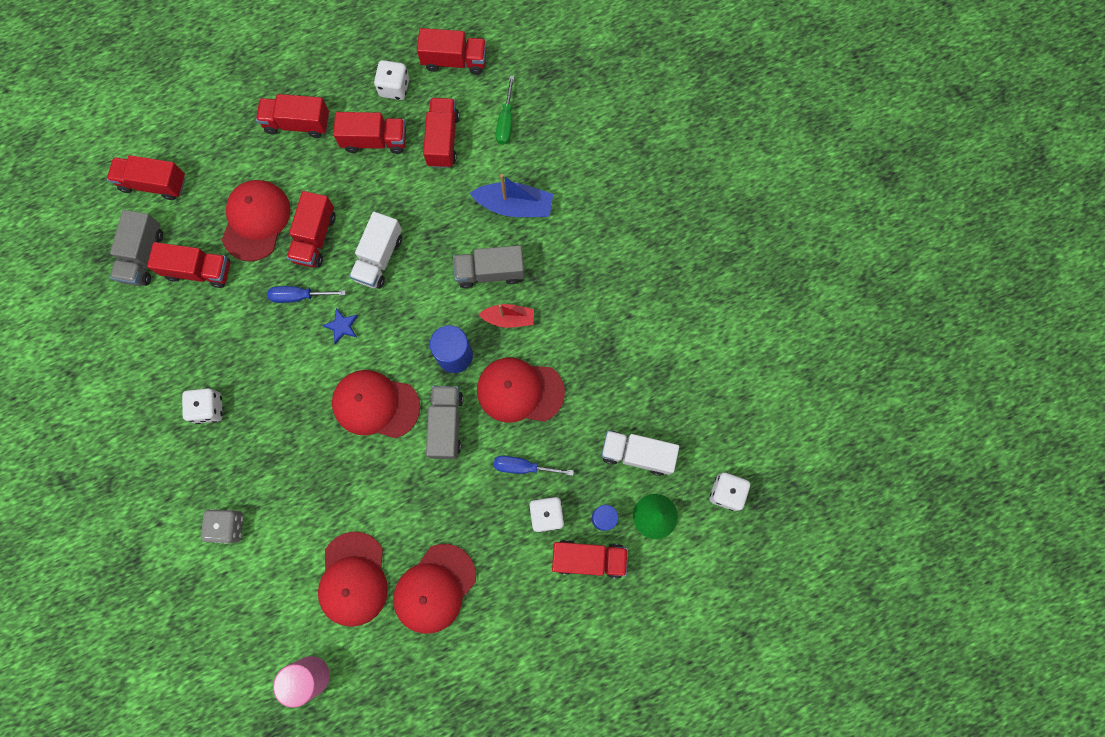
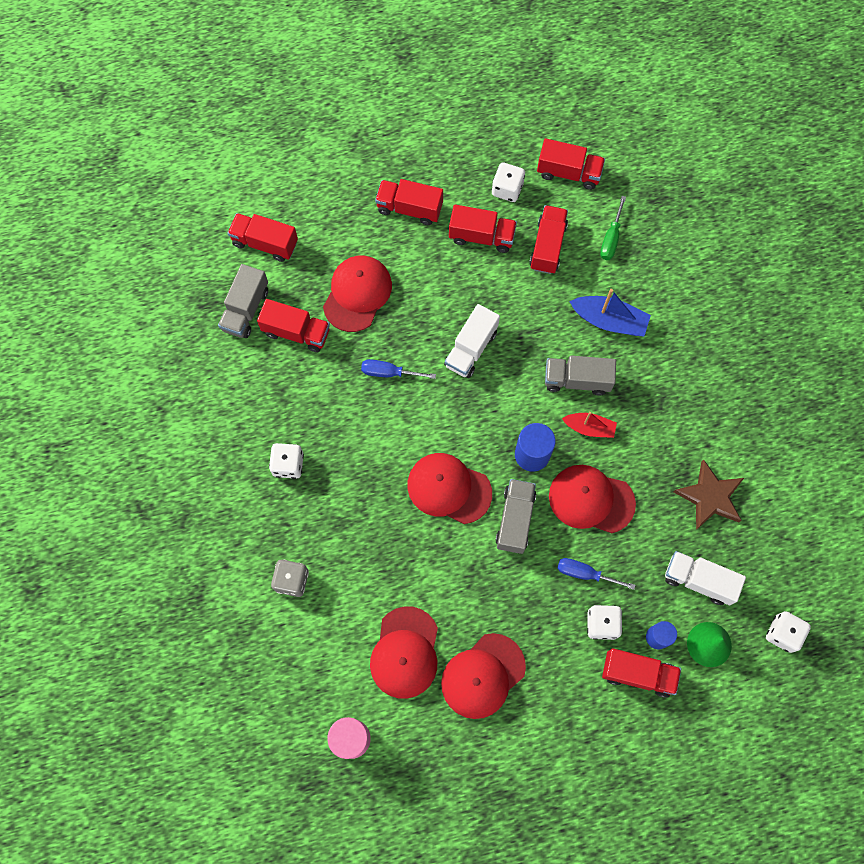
camera: 10 degrees right, 5 degrees down
red truck [287,191,336,268] -> none
blue star [322,308,358,344] -> none
none -> brown star [674,459,744,530]

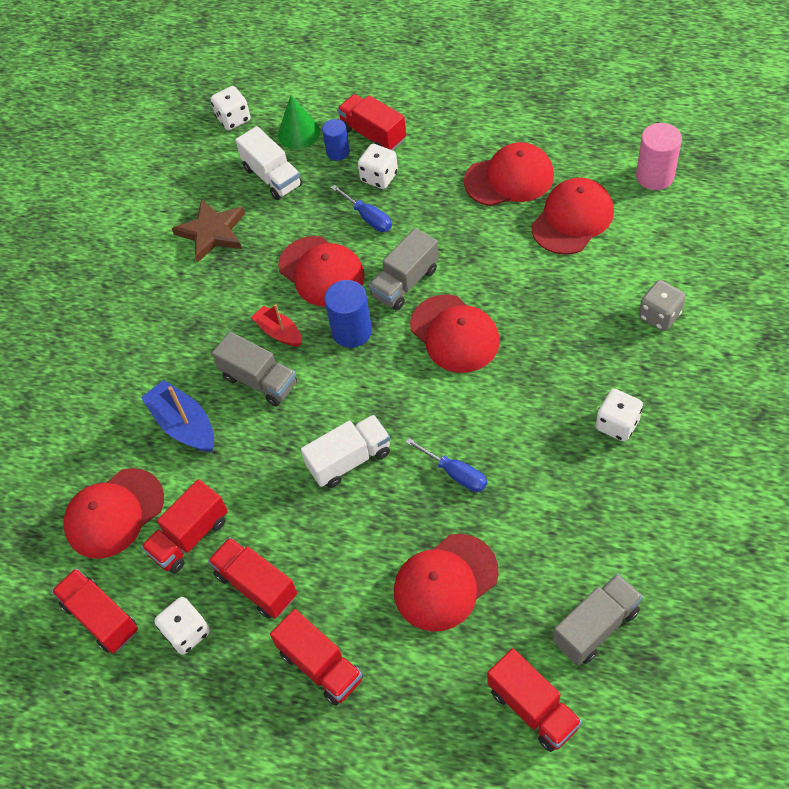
camera: 145 degrees left, 15 degrees down
red truck [257,299,330,352] -> none
green screwdriver [600,196,626,260] -> red cap [63,468,164,559]

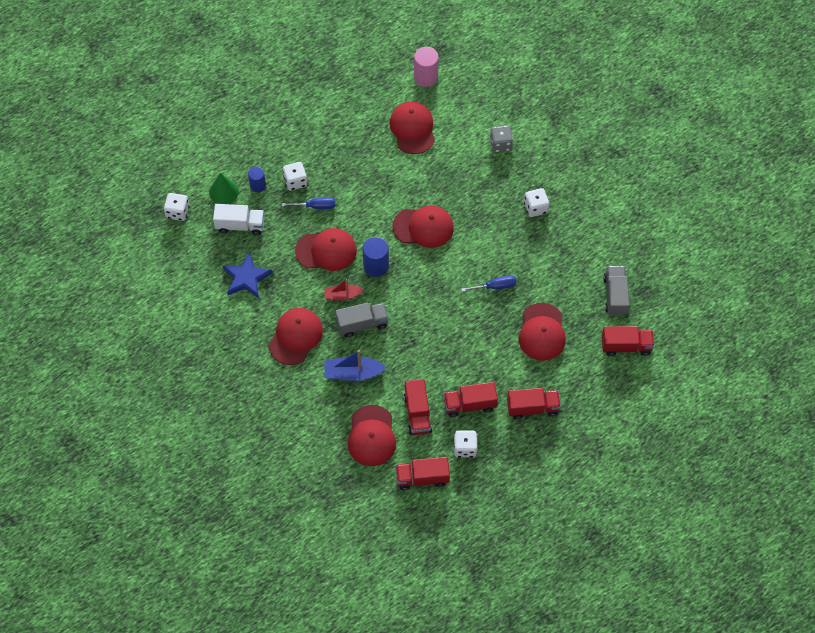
camera: 55 degrees left, 5 degrees up
brown star [172,198,245,263] -> blue star [222,253,273,298]
white truck [301,415,390,488] -> none
red truck [337,94,406,150] -> none
grey truck [369,228,439,311] -> none
red cap [464,142,554,206] -> red cap moved to [268,308,323,365]

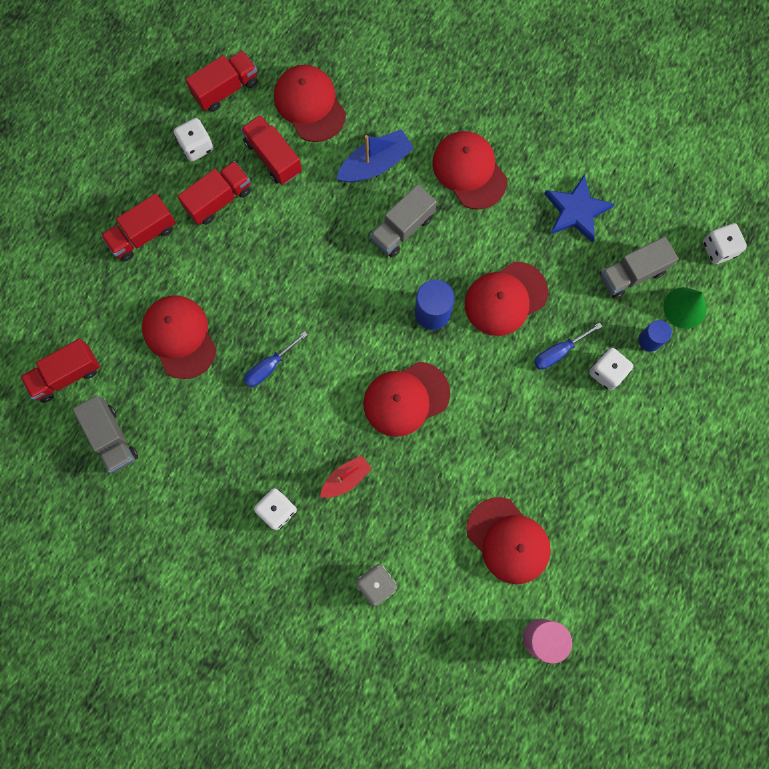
camera: 150 degrees right, 15 degrees up
white truck [213,204,264,235] -> grey truck [599,237,679,299]
red cap [268,308,323,365] -> red cap turned 150 degrees clockwise [432,131,507,209]
red boat [324,279,364,300] -> red boat moved to [320,455,372,498]

